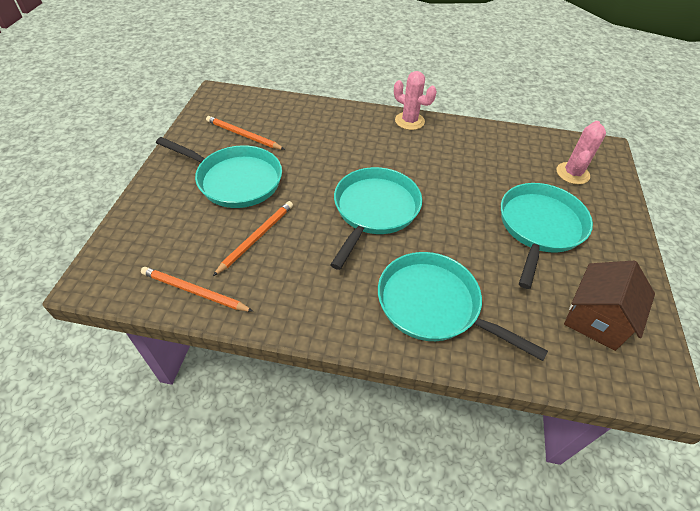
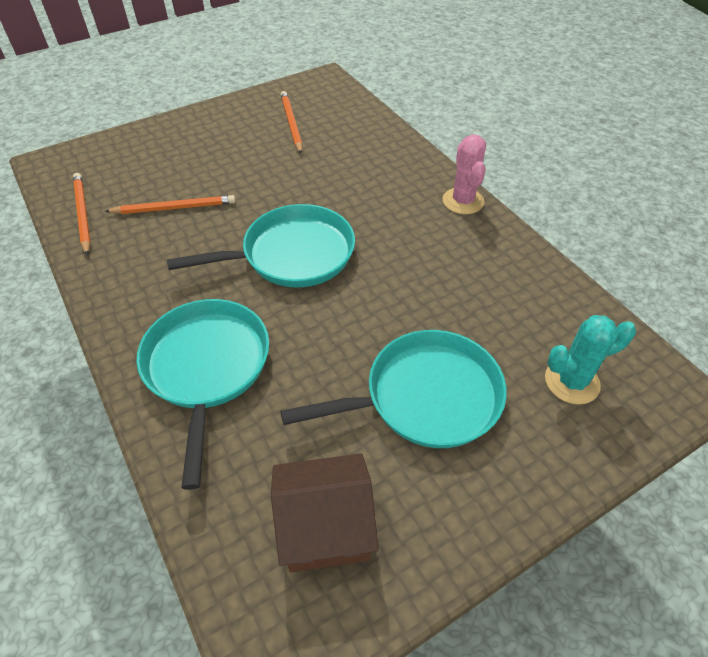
camera: 50 degrees right, 0 degrees up
turquoise pan [156,137,282,208] -> none
pink cactus [556,121,606,184] -> turquoise cactus [545,315,636,404]

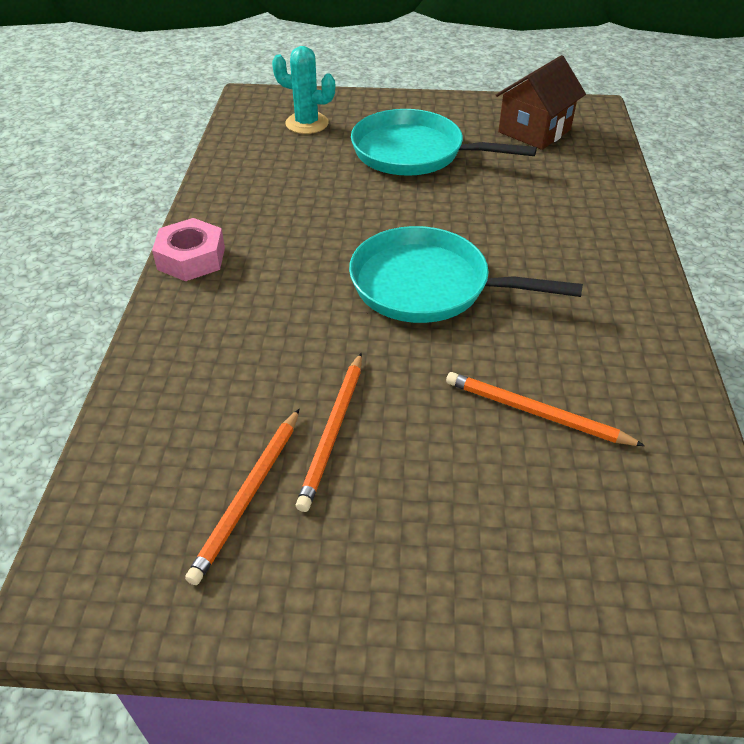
camera: 145 degrees left, 5 degrees down
orange pencil [73,173,91,255] -> orange pencil moved to [296,353,362,512]
turquoise pan [136,299,269,490] -> none
brown house [271,453,379,573] -> brown house turned 75 degrees counterclockwise [496,55,586,150]
pink cactus [443,134,486,214] -> pink nut [152,218,225,281]

